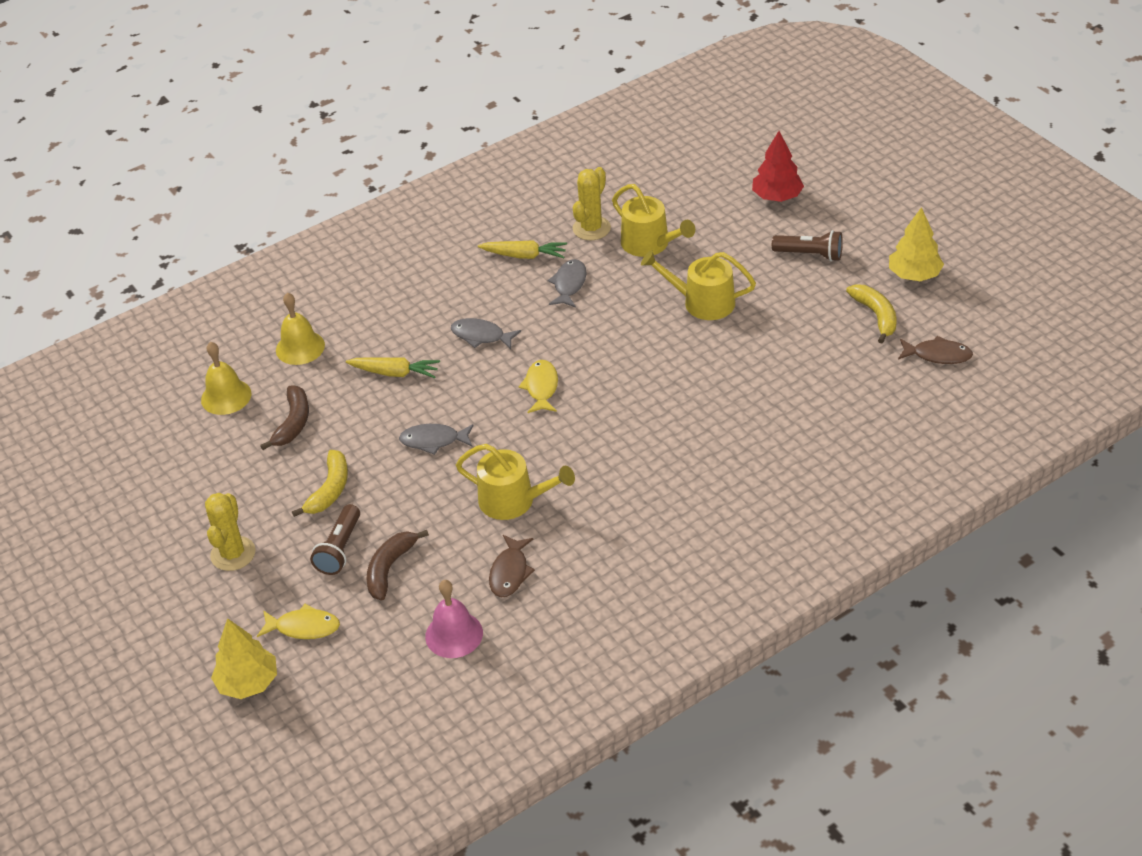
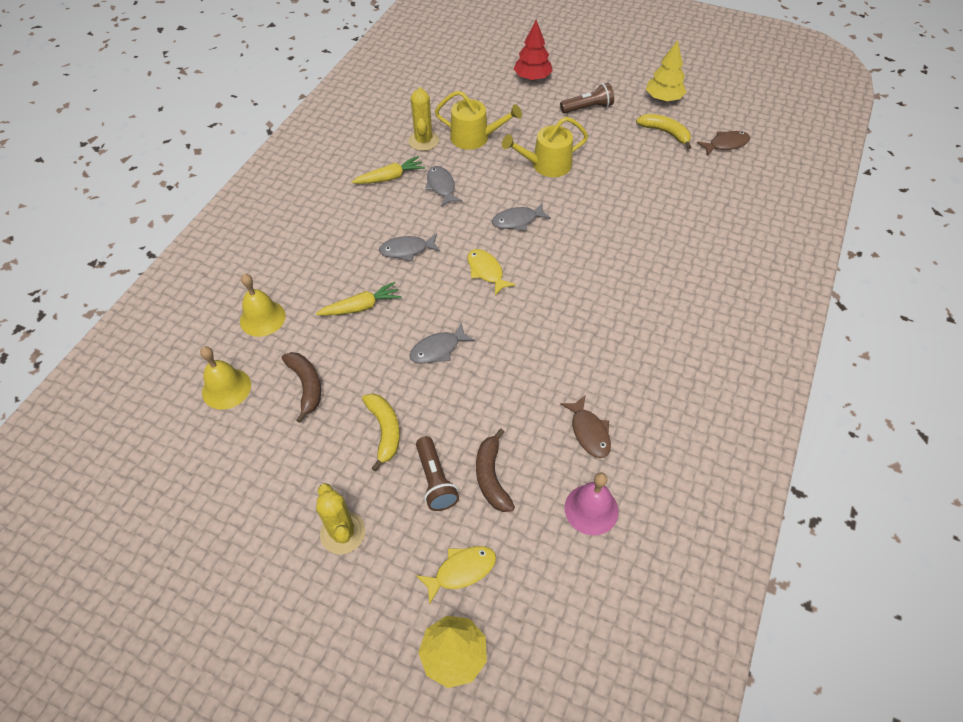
camera: 35 degrees left, 10 degrees up
yellow watering can [456,444,575,520] -> none
none -> grey fish [492,203,551,231]

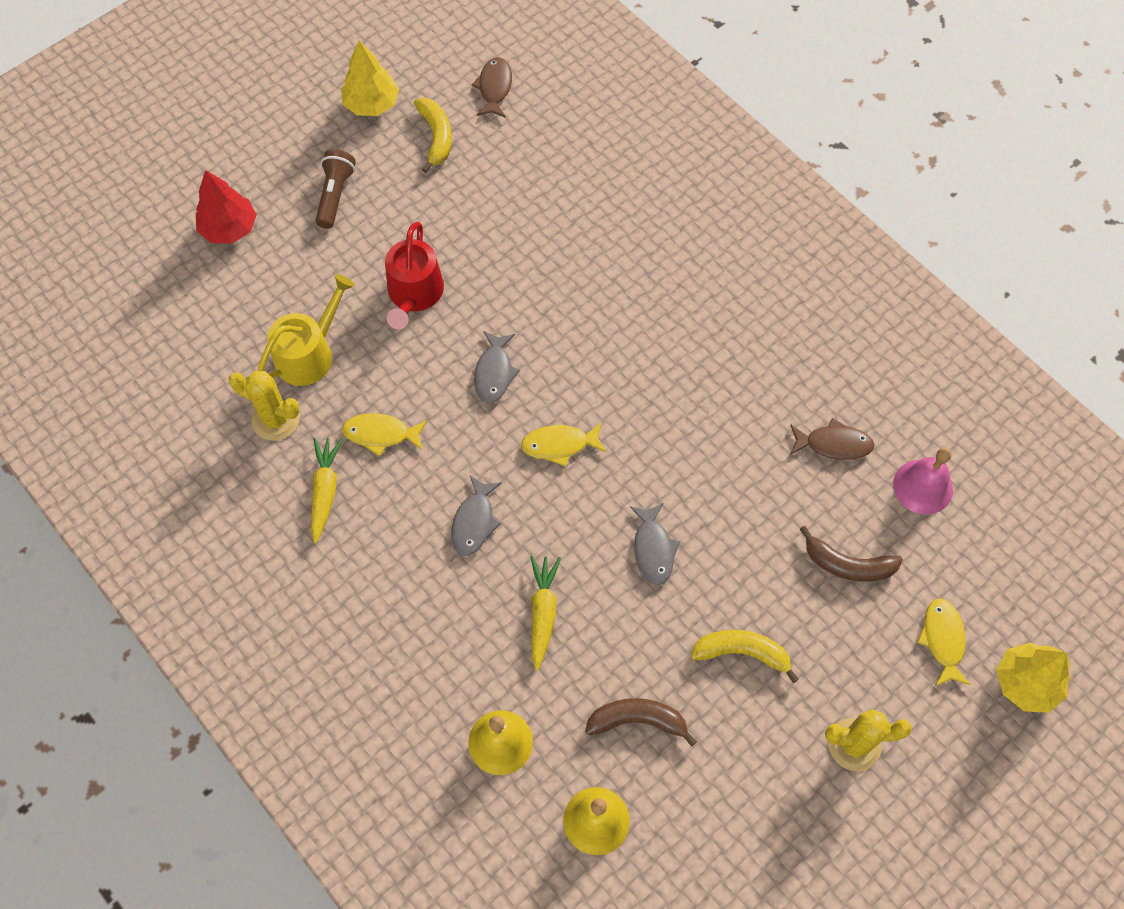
camera: 65 degrees left, 10 degrees up
brown flashlight [416,436,459,511] -> none
grey fish [425,166,462,207] -> yellow fish [342,413,427,456]
yellow watering can [502,117,588,177] -> red watering can [385,222,444,329]
yellow banana [636,114,691,149] -> yellow banana turned 105 degrees clockwise [414,98,452,173]

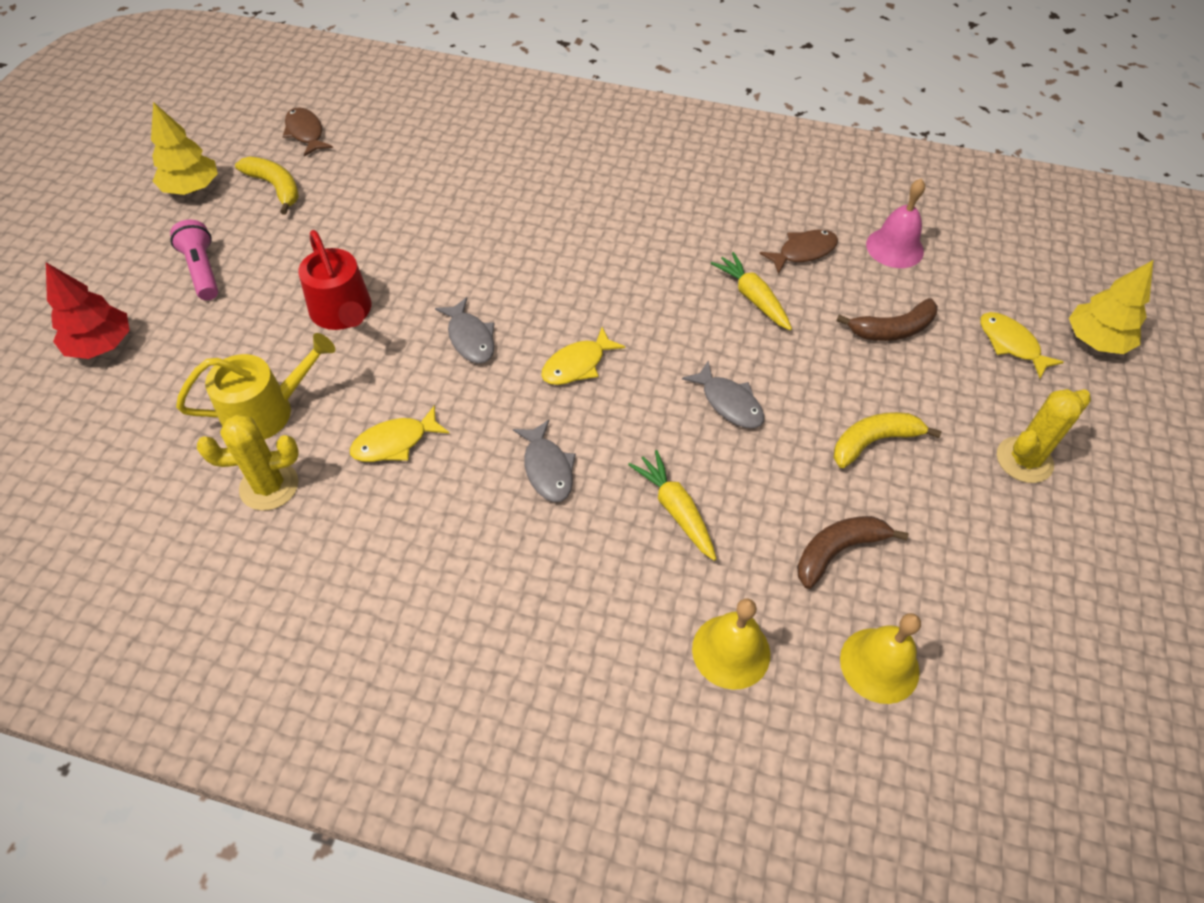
camera: 35 degrees left, 10 degrees down
yellow watering can [258,274,355,386] -> yellow watering can turned 60 degrees clockwise [176,333,335,440]
yellow carrot [311,438,343,543] -> yellow carrot moved to [711,252,792,330]
brown flashlight [315,149,356,229] -> pink flashlight [170,220,218,300]

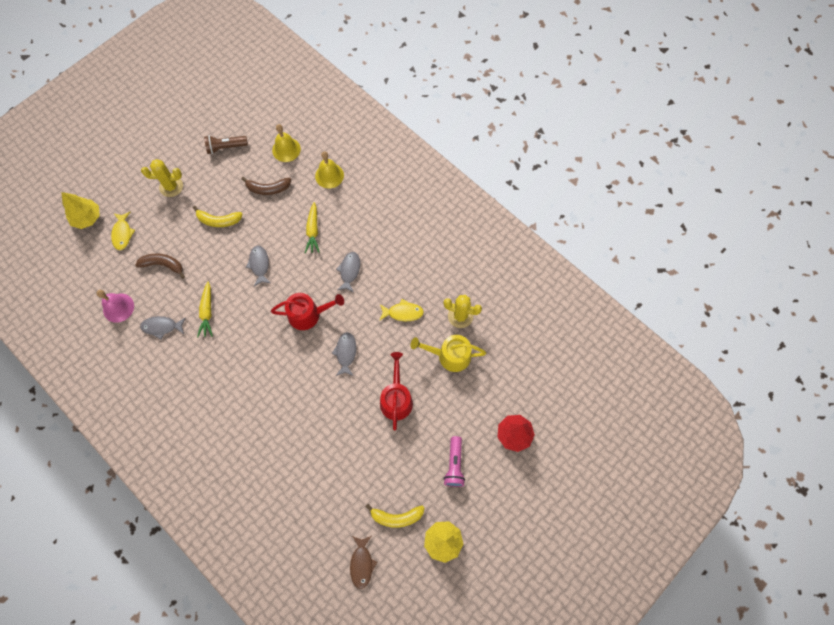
camera: 150 degrees left, 15 degrees up
yellow banana [235,157,299,215] -> yellow banana turned 75 degrees counterclockwise [365,504,424,528]
yellow fish [541,327,625,385] -> red watering can [271,293,344,330]
brown fish [760,230,838,274] -> grey fish [140,316,186,339]
none -> brown flashlight [204,135,248,154]

